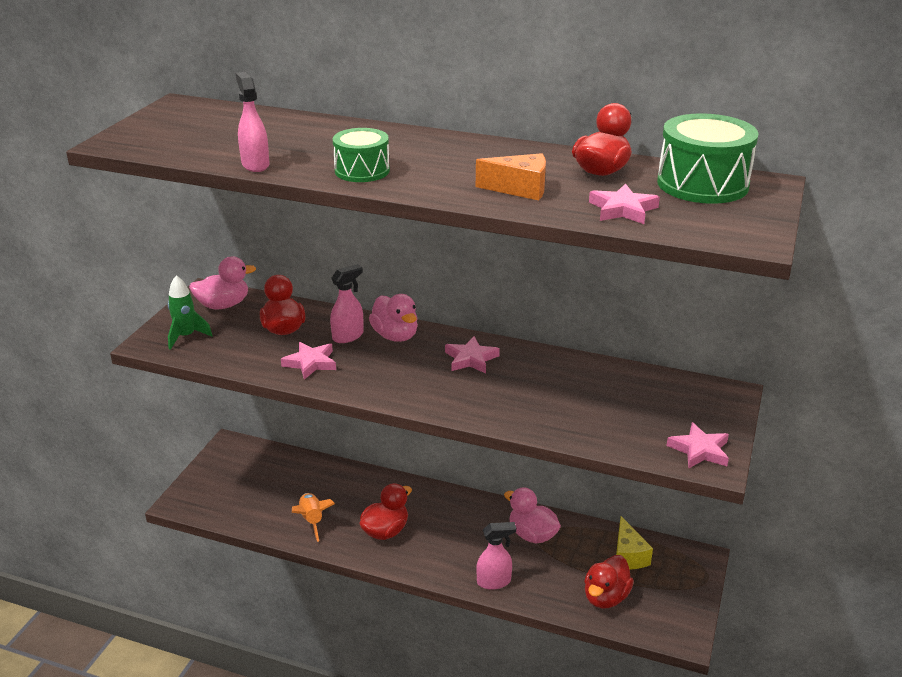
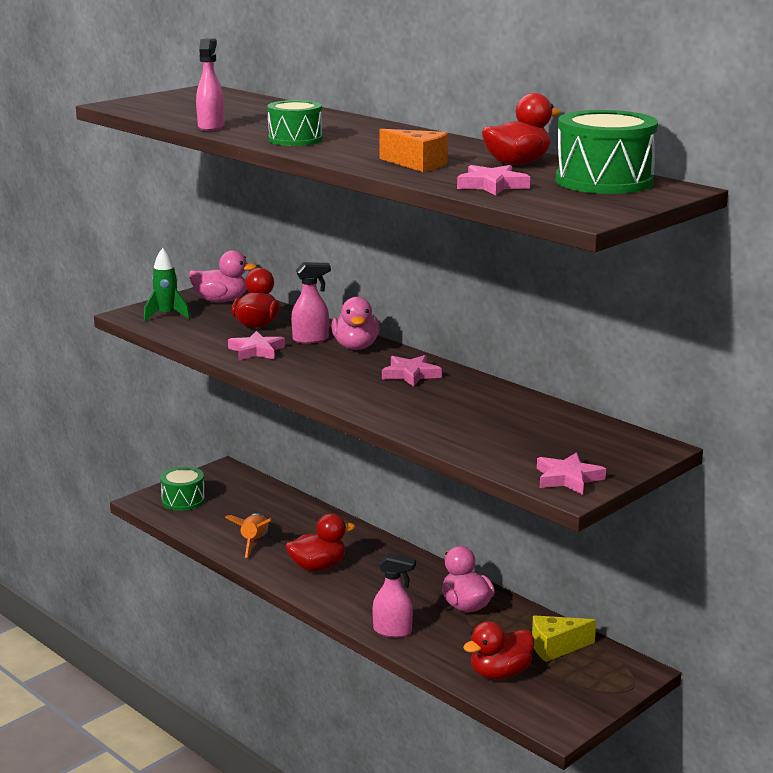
camera: 25 degrees right, 10 degrees down
yellow cheese [616,516,653,570] -> yellow cheese turned 60 degrees clockwise [532,615,596,662]
none -> green drum [160,467,205,511]

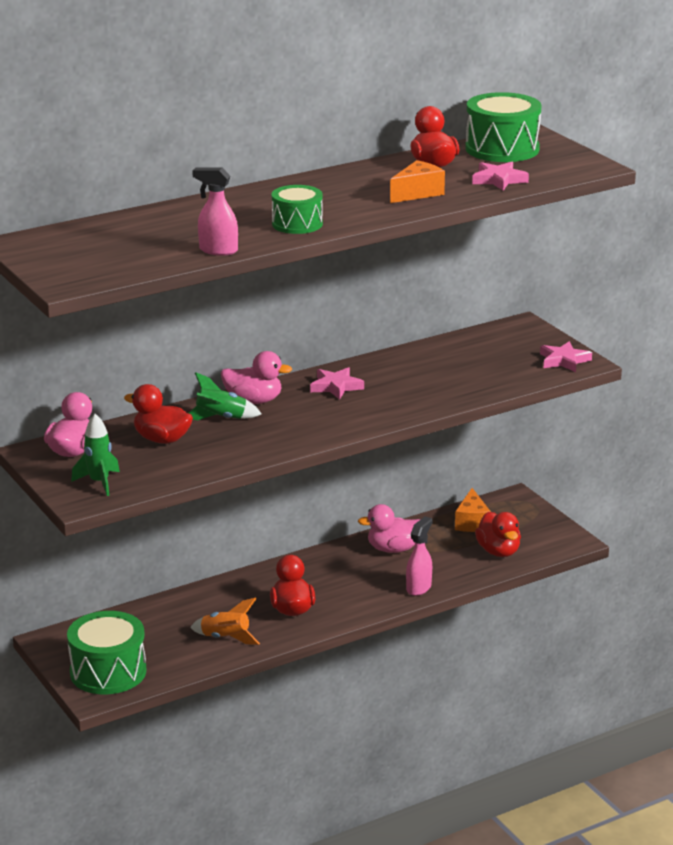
camera: 75 degrees left, 5 degrees up
green drum [160,467,205,511] -> green drum [67,611,146,694], size x1.59
pink star [228,331,285,360] -> none
pink spray bottle [291,262,331,344] -> green rocket [189,372,261,420]
yellow cheese [532,615,596,662] -> orange cheese [455,488,491,532]

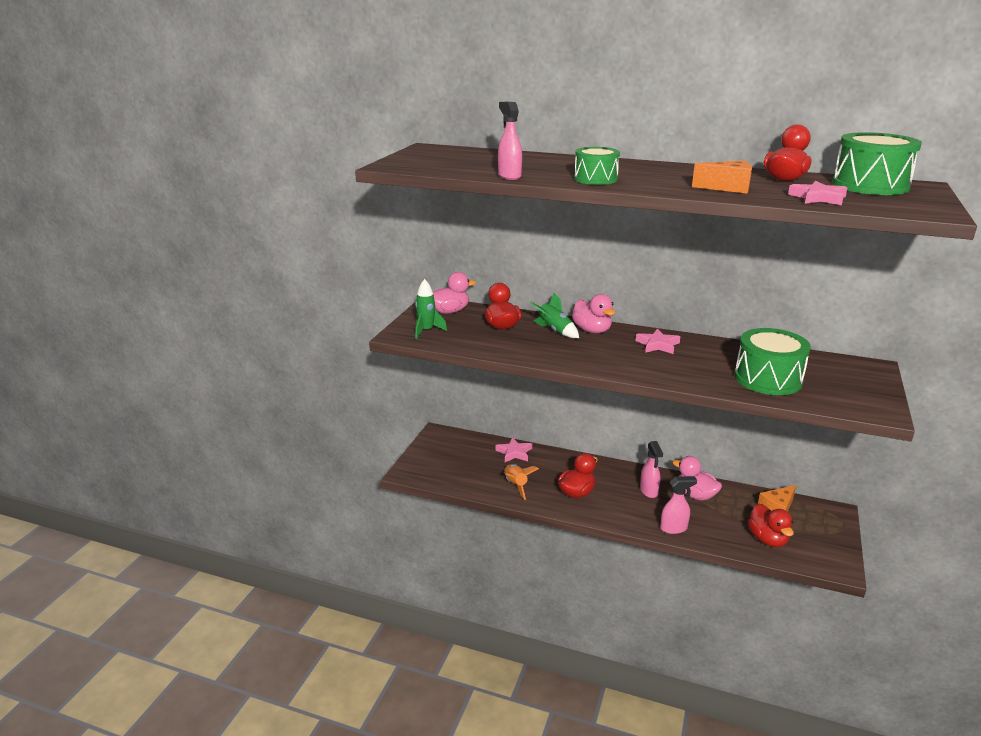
camera: 50 degrees right, 0 degrees up
green drum [67,611,146,694] -> green drum moved to [735,328,811,395]
red duck [475,512,521,557] -> red duck turned 45 degrees counterclockwise [748,504,794,547]
pink star [540,341,592,372] -> pink star moved to [495,437,532,462]
none -> pink spray bottle [640,441,663,498]

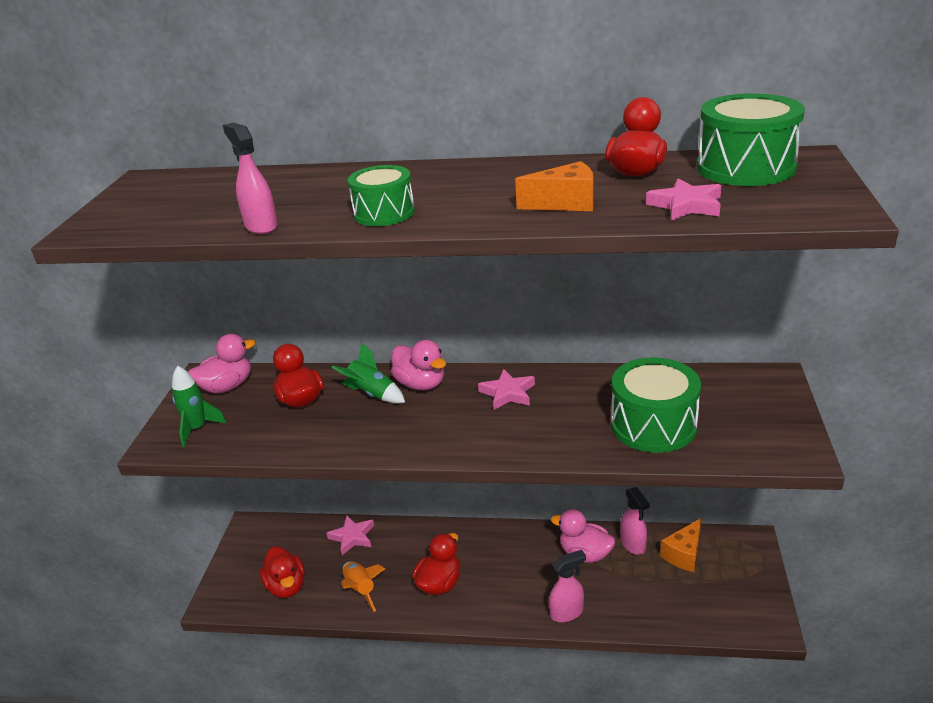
camera: 10 degrees left, 5 degrees up
pink spray bottle [640,441,663,498] -> pink spray bottle moved to [620,487,650,555]
red duck [748,504,794,547] -> red duck moved to [259,546,305,598]

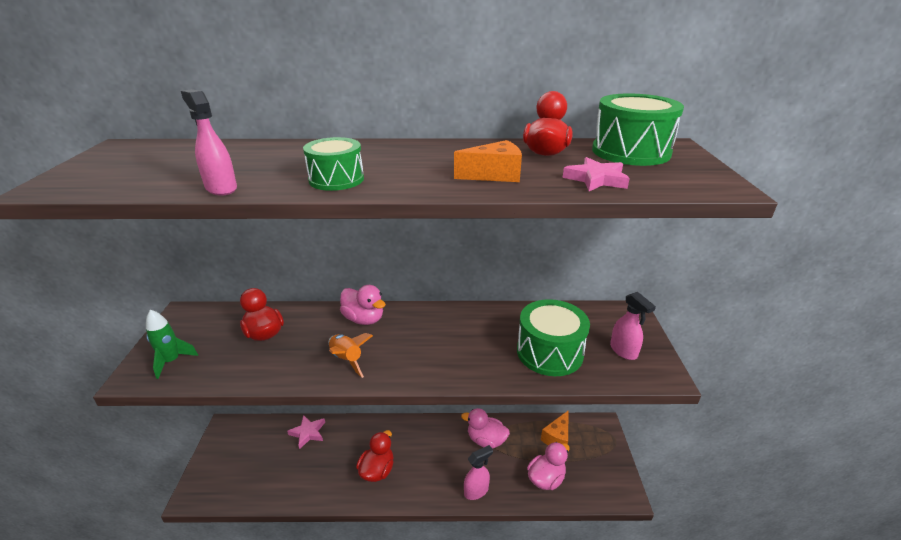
camera: 10 degrees left, 0 degrees up
pink duck [188,334,256,393] -> pink duck moved to [527,442,570,490]
red duck [259,546,305,598] -> none
green rocket [331,342,405,403] -> none
orange rocket [341,562,385,612] -> orange rocket moved to [329,333,373,378]
pink star [478,369,535,410] -> none
pink spray bottle [620,487,650,555] -> pink spray bottle moved to [610,292,656,360]

